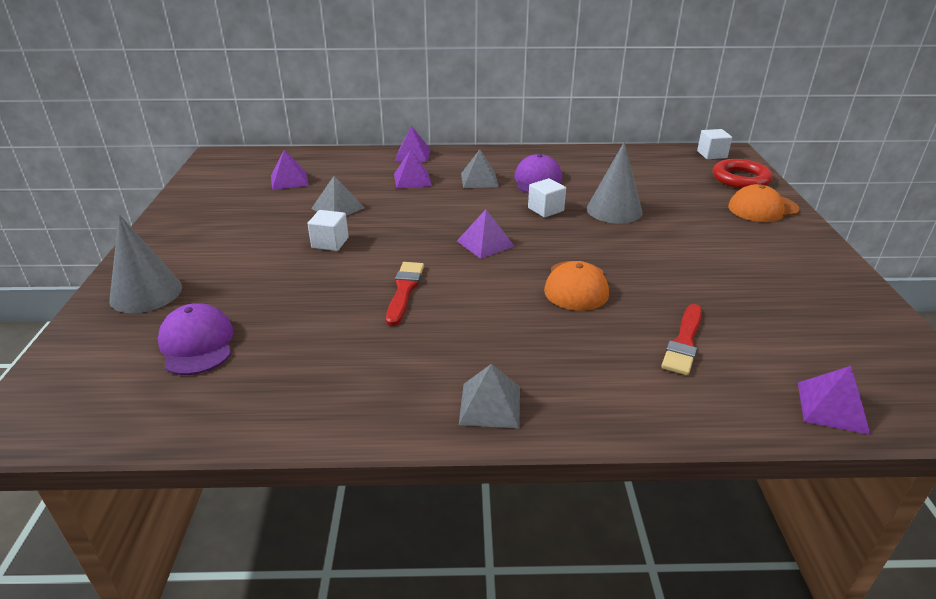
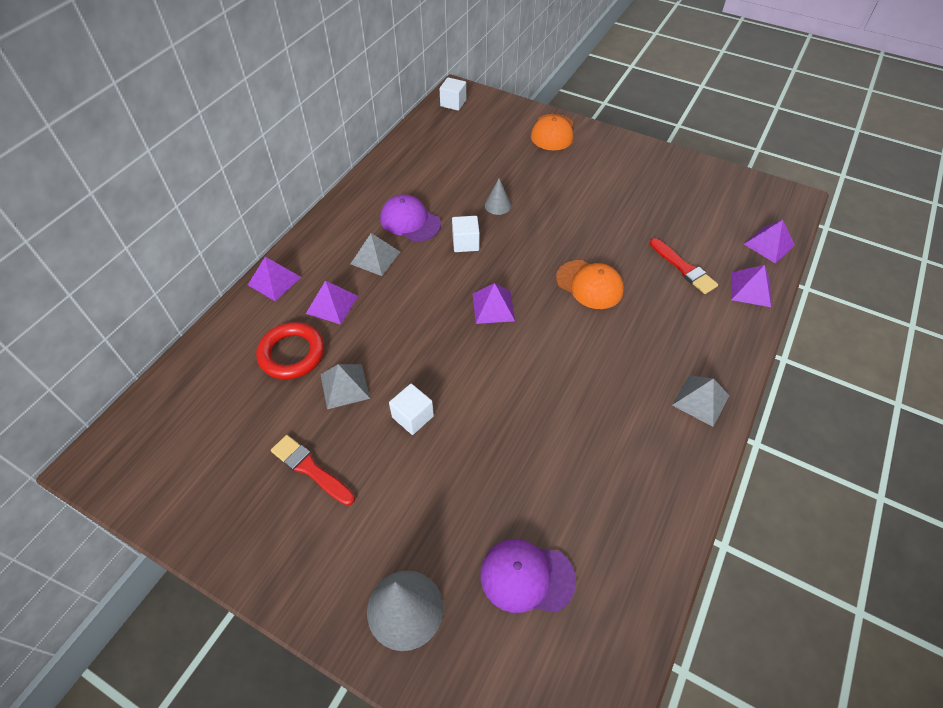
camera: 60 degrees left, 20 degrees up
purple pyramid [271,150,309,190] -> purple pyramid moved to [731,265,771,307]
red brush [386,262,424,326] -> red brush moved to [271,435,355,506]
grey cone [587,142,642,224] -> grey cone [485,178,511,215], size x0.54
red ring [712,159,773,189] -> red ring moved to [256,322,324,379]

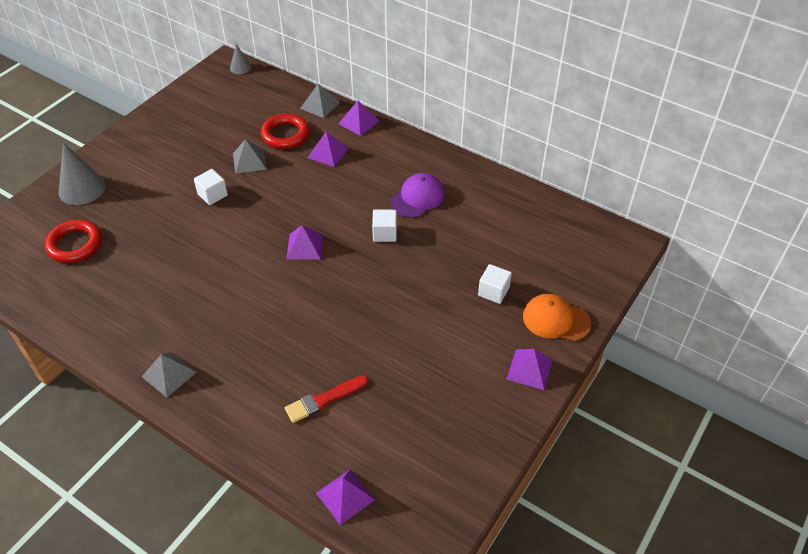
camera: 95 degrees right, 5 degrees down
red brush [271,435,355,506] -> none
grey pyramid [351,233,400,276] -> grey pyramid moved to [300,84,340,118]
white cube [440,77,466,111] -> white cube moved to [478,264,512,304]
purple cap [480,539,576,613] -> red ring [45,220,102,263]
grey cone [485,178,511,215] -> grey cone moved to [230,44,251,74]
orange cap [556,260,624,309] -> none
purple pyramid [731,265,771,307] -> purple pyramid moved to [506,349,553,390]

